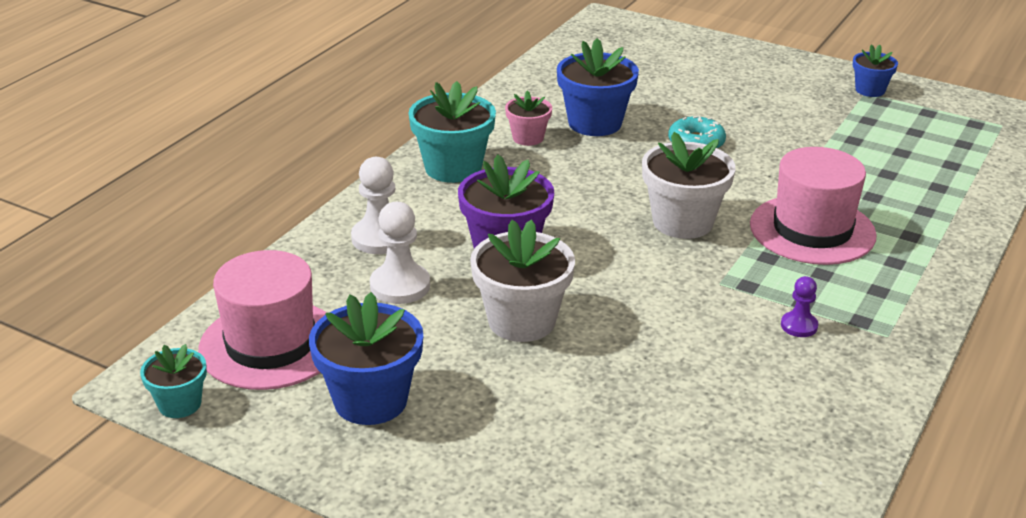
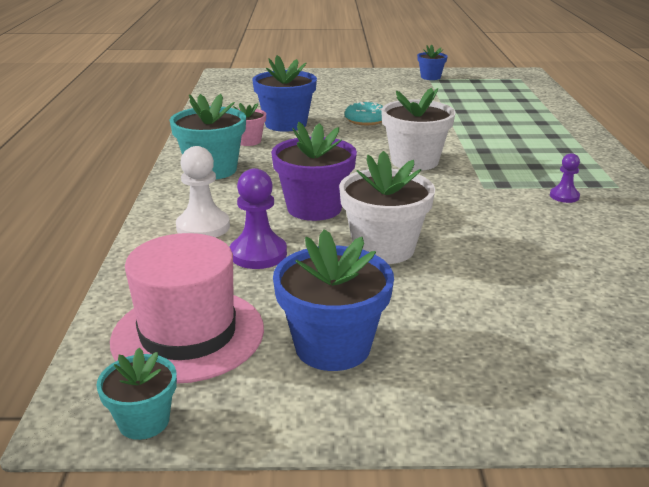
camera: 30 degrees left, 5 degrees down
white pawn [370,202,430,304] -> purple pawn [230,168,287,269]
pink hat [750,147,877,265] -> none

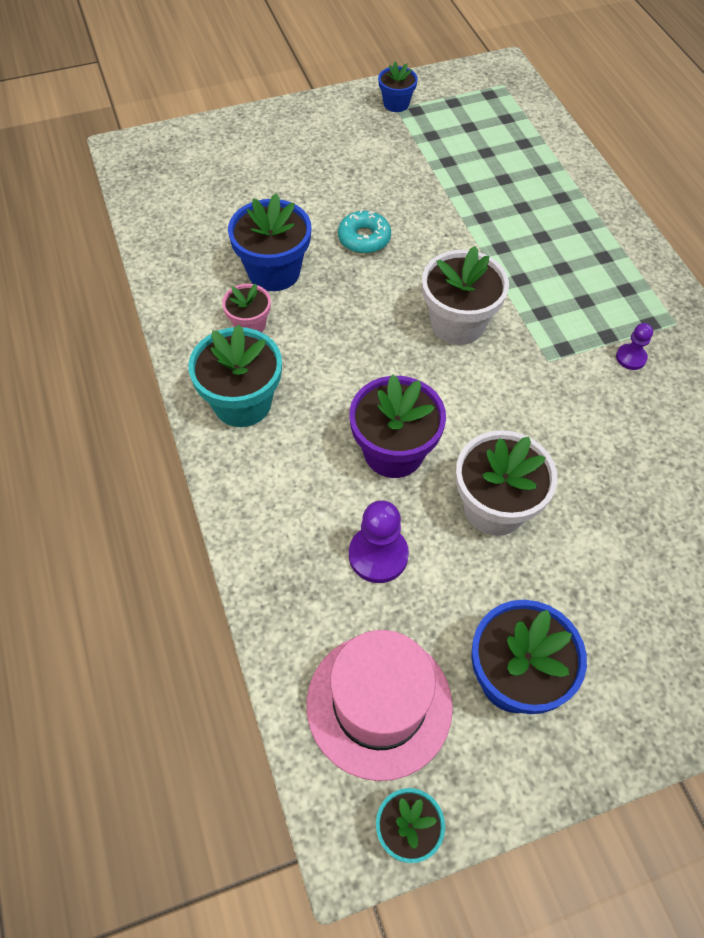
camera: 20 degrees left, 30 degrees up
white pawn [176,146,230,238] -> none

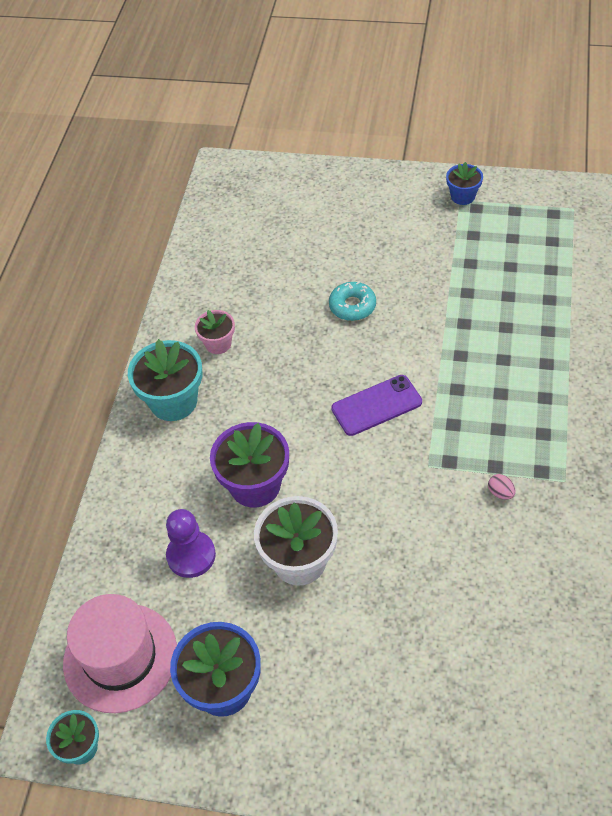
camera: 35 degrees right, 5 degrees down
blue flower pot [228,193,312,291] -> none
white flower pot [422,246,509,345] -> purple phone [331,375,422,436]
purple pawn [616,323,653,370] -> pink egg [488,474,516,500]

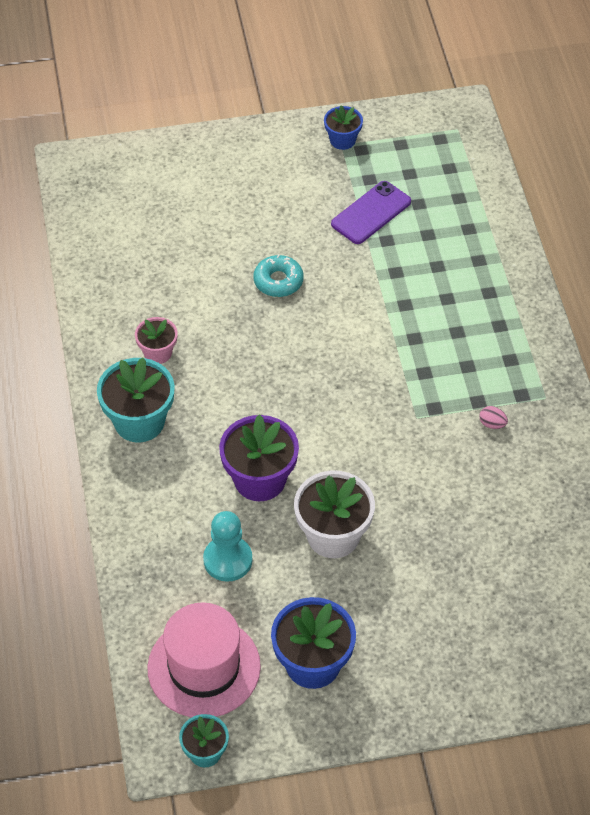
camera: 25 degrees left, 0 degrees up
purple pawn [166,509,216,578] -> turquoise pawn [203,511,252,582]
purple phone [331,375,422,436] -> purple phone moved to [331,181,411,244]

